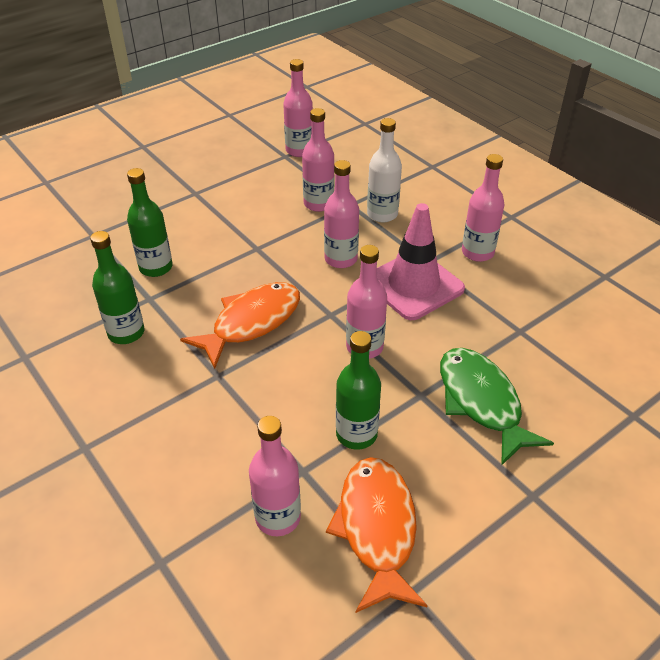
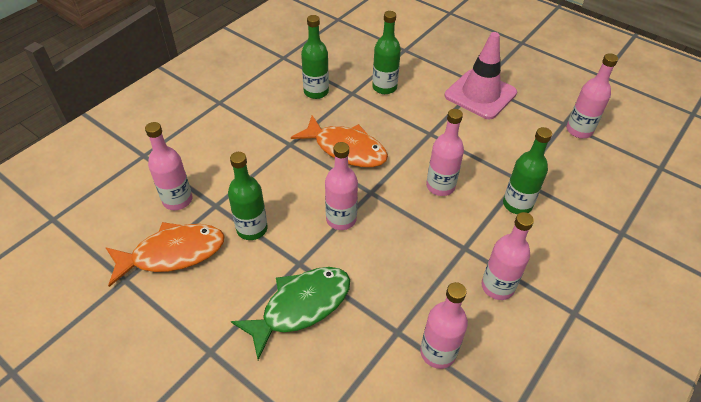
camera: 75 degrees right, 5 degrees up
pink bottle [302,108,334,212] -> pink bottle moved to [420,282,468,369]
white bottle [367,118,402,222] -> green bottle [503,127,552,214]
pink traffic cone [377,203,465,320] -> pink traffic cone moved to [445,32,517,119]

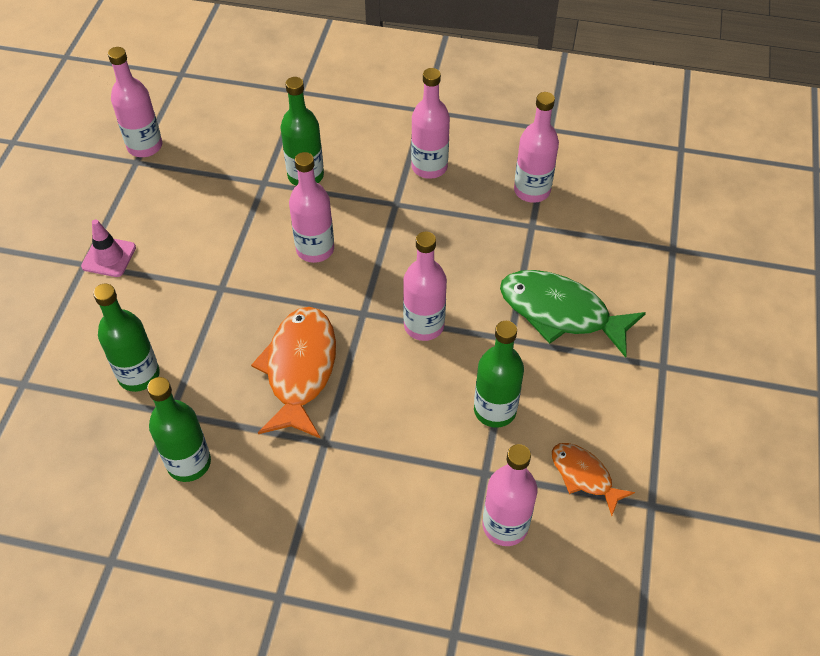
camera: 115 degrees left, 5 degrees up
orange fish [105,222,224,287] -> orange fish [552,443,635,516], size x0.56
pink traffic cone [445,32,517,119] -> pink traffic cone [81,219,136,277], size x0.50

